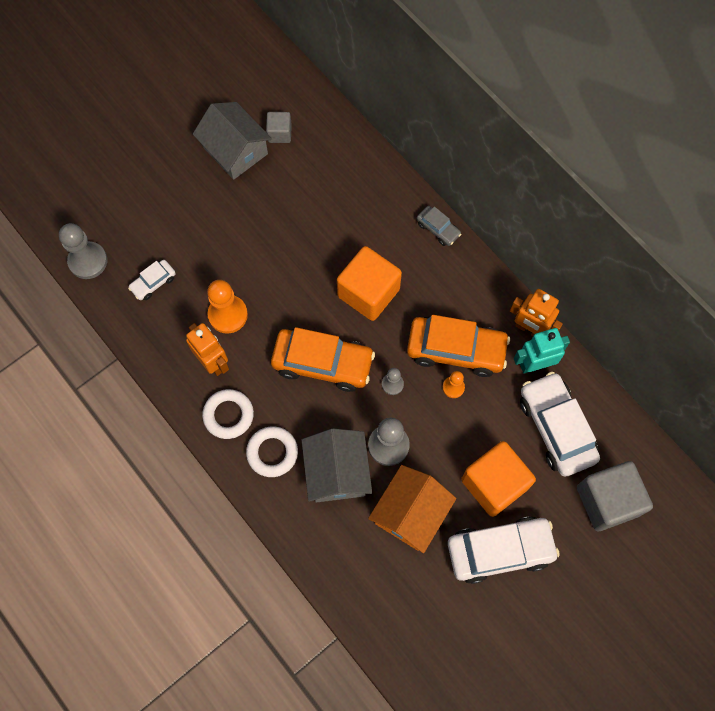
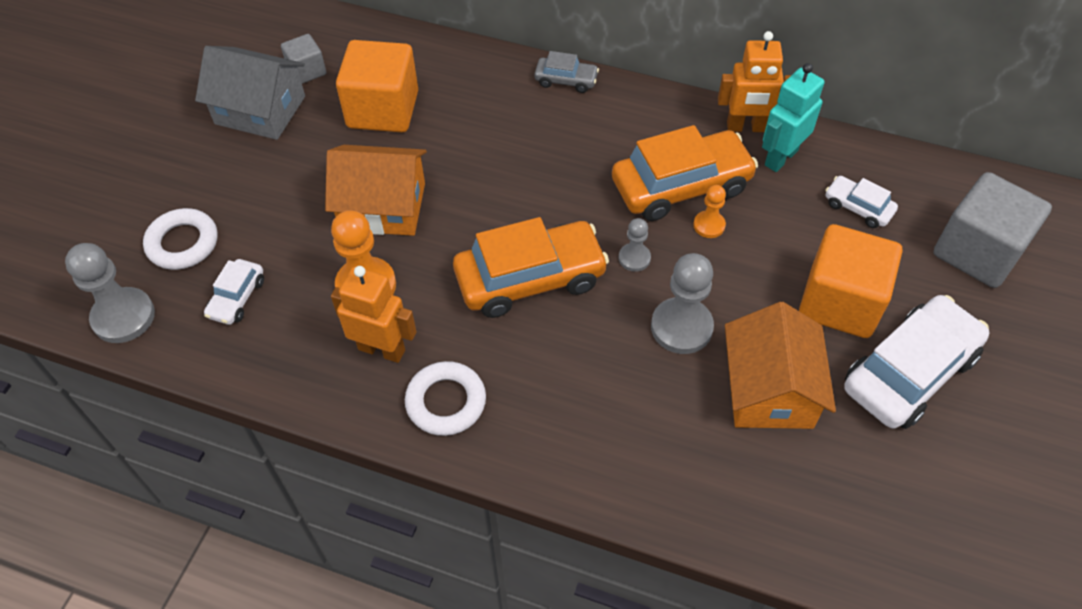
camera: 30 degrees left, 15 degrees down
white ring [246,426,298,477] -> white ring moved to [143,208,217,270]
grey house [302,428,372,503] -> none
orange cube [337,246,402,321] -> orange cube moved to [336,40,418,132]
white car [520,372,600,476] -> white car [825,176,898,228], size x0.49
none -> orange house [325,145,427,236]

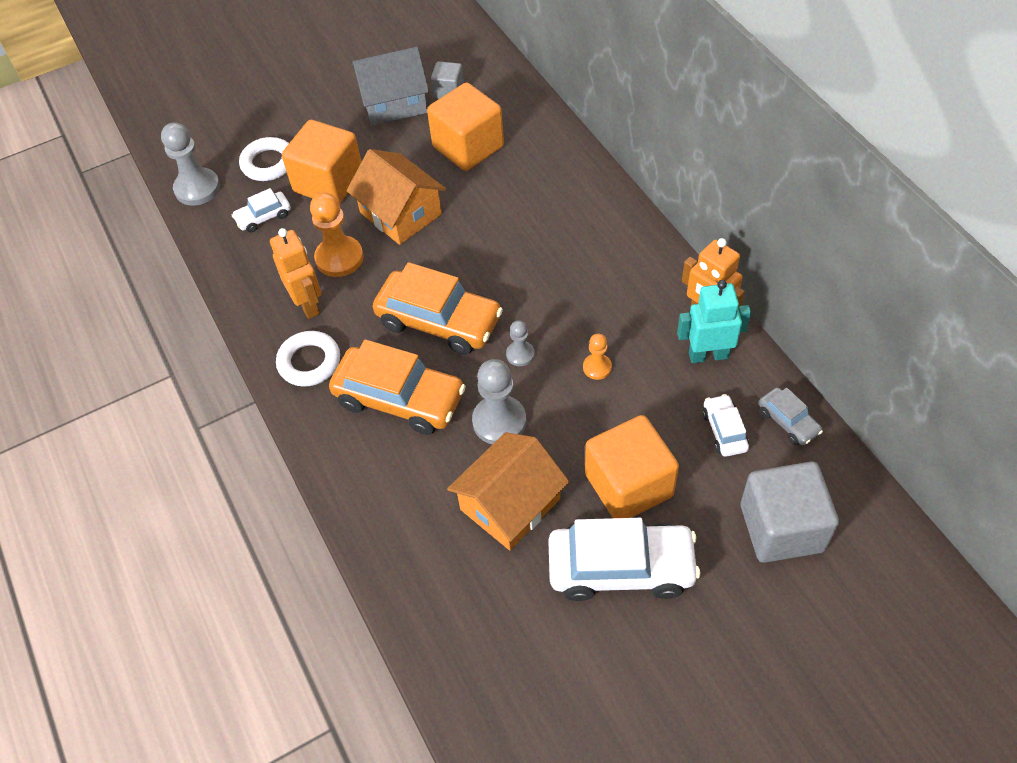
camera: 45 degrees right, 0 degrees up
grey house [195,46,305,140] -> grey house turned 75 degrees counterclockwise [352,47,429,126]
grey car [534,51,599,93] -> grey car moved to [759,387,823,446]
orange car [612,125,758,221] -> orange car moved to [329,339,466,435]
none -> orange cube [282,120,362,203]

